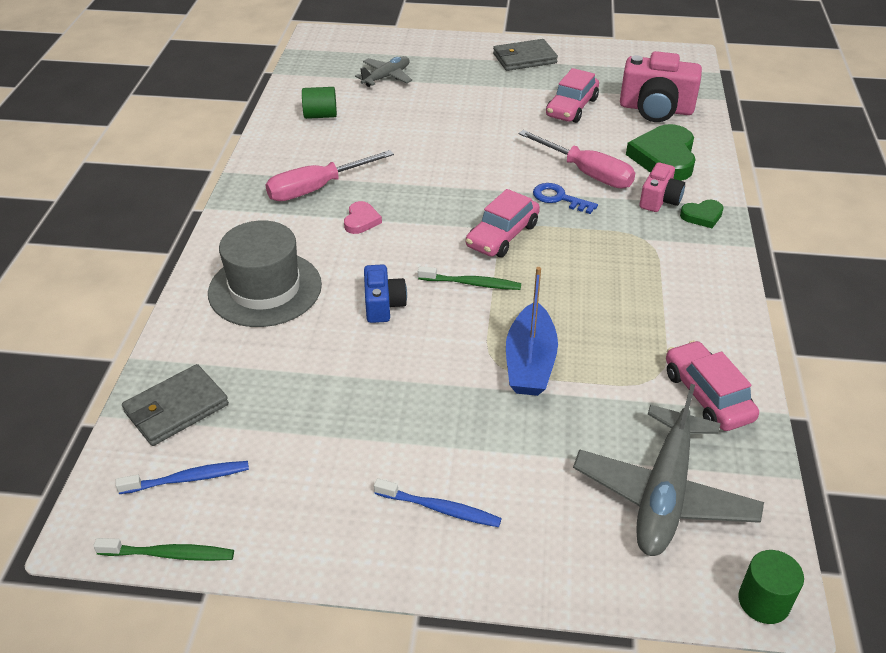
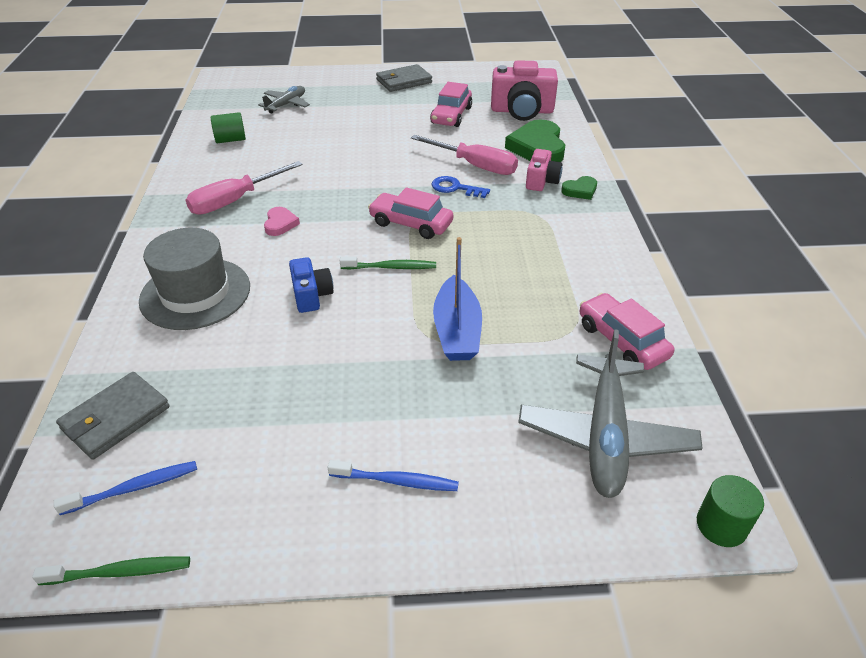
camera: 10 degrees left, 0 degrees up
pink car [466,189,540,257] -> pink car turned 90 degrees clockwise [368,187,453,239]

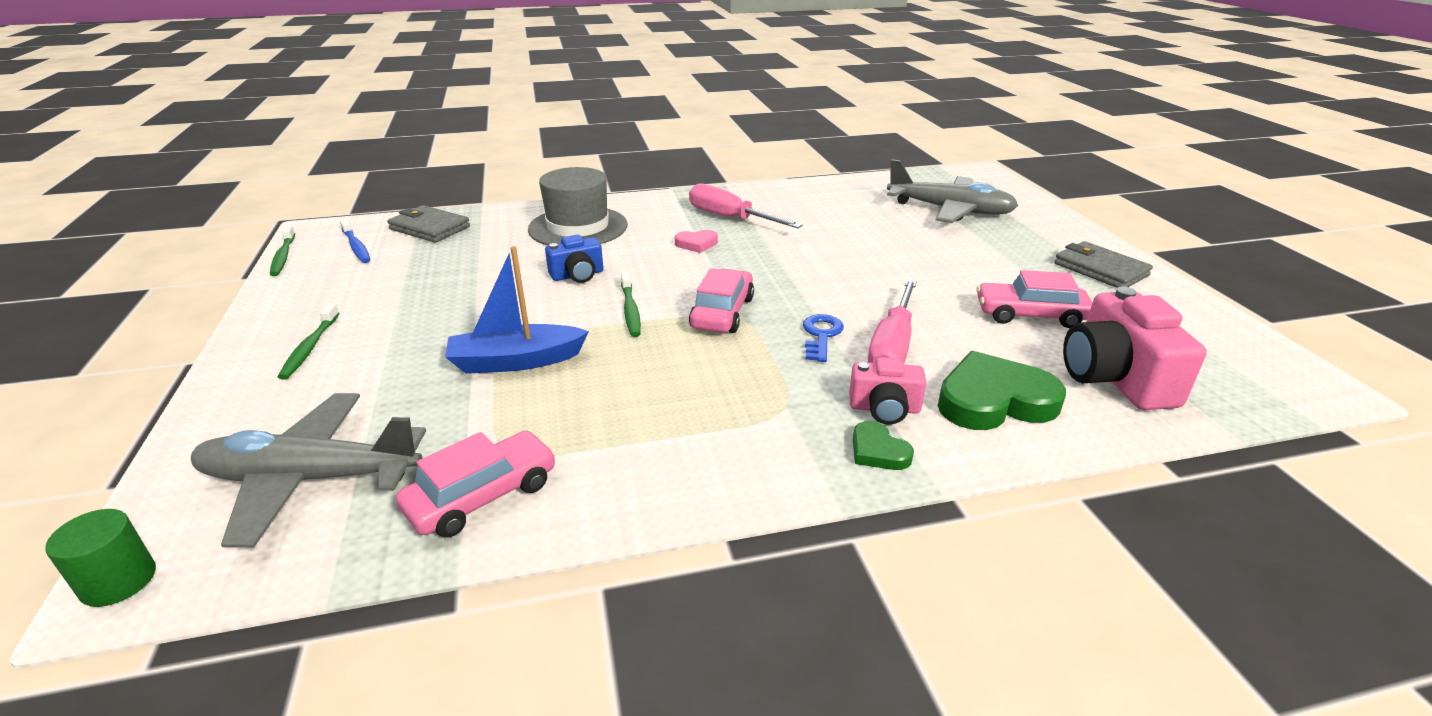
camera: 80 degrees right, 10 degrees down
green cylinder [211,112,246,143] -> none
grey plane [258,86,310,114] -> grey plane [887,159,1018,223], size x1.76
blue toothbrush [328,460,459,491] -> green toothbrush [278,303,339,380]

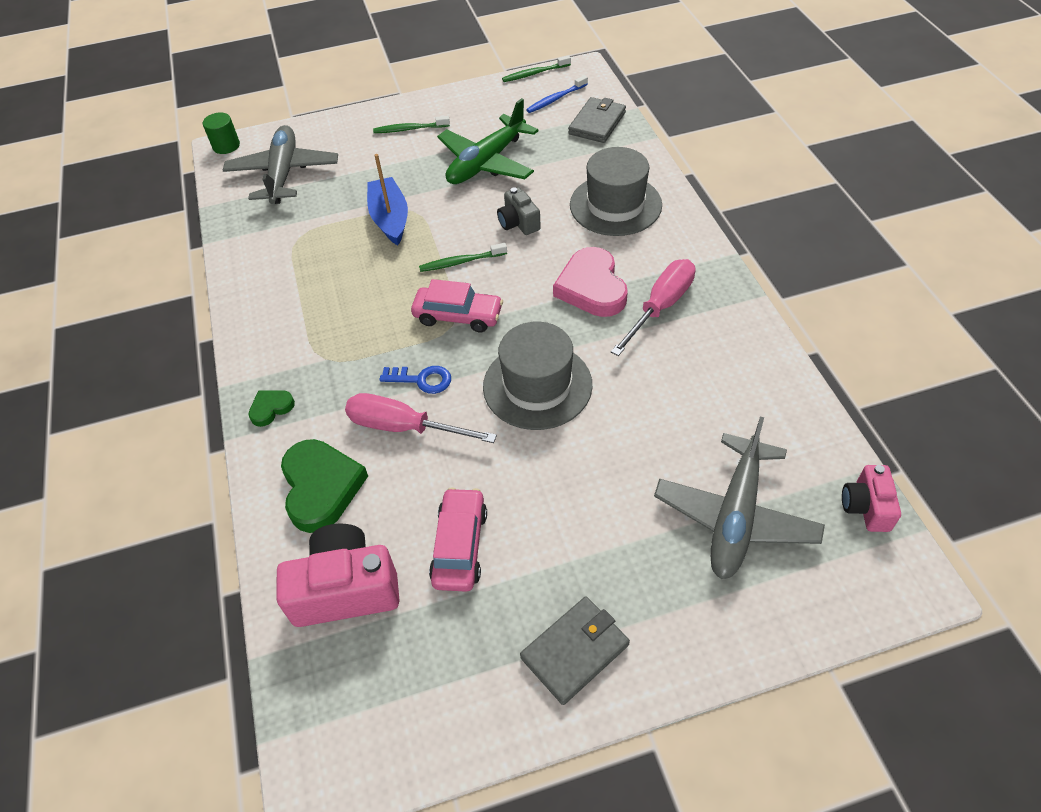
camera: 90 degrees right, 20 degrees up
pink car [396,431,556,537] -> none
blue camera [545,235,603,283] -> grey camera [497,187,541,235]
pink heart [675,230,718,253] -> pink heart [553,247,628,317], size x2.00
pink camera [849,357,927,425] -> pink camera moved to [842,465,901,532]
none -> green plane [437,98,539,184]
none -> grey hat [483,322,592,430]

